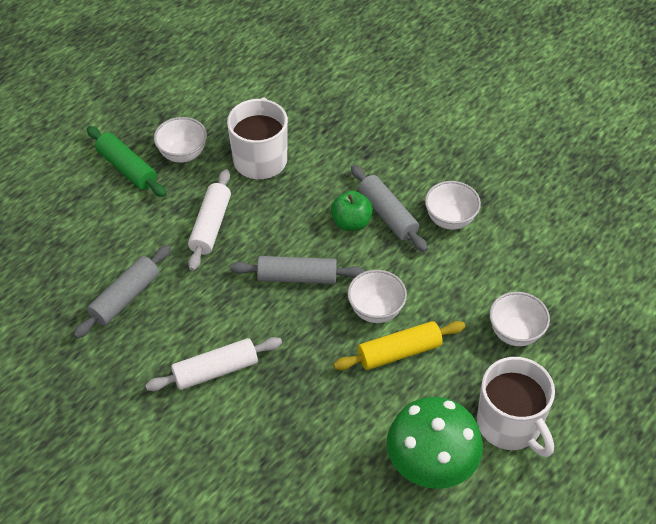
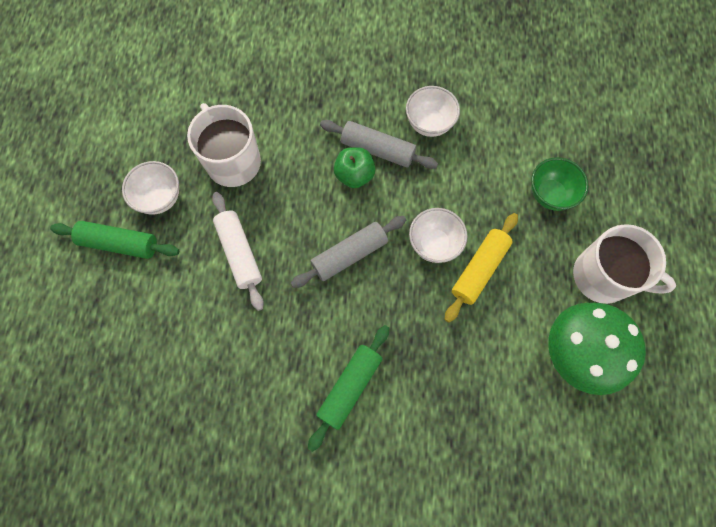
camera: 35 degrees left, 20 degrees up
grey rolling pin [73,245,171,338] -> none
white rolling pin [145,337,282,391] -> green rolling pin [308,325,390,452]
white bowl [489,292,550,346] -> green bowl [531,157,589,211]

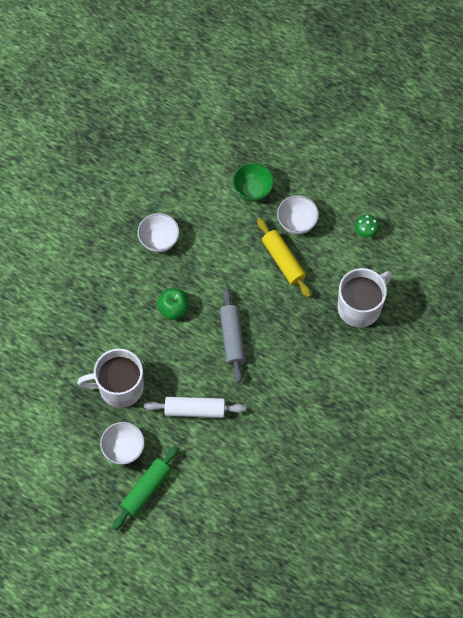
camera: 65 degrees left, 5 degrees down
green rolling pin [308,325,390,452] -> none
grey rolling pin [320,120,438,169] -> none
white bowl [409,208,468,263] -> white bowl moved to [277,195,319,235]
green mushroom [548,303,646,395] -> green mushroom [355,215,379,238], size x0.40
white mug [573,224,676,304] -> white mug moved to [337,268,392,327]

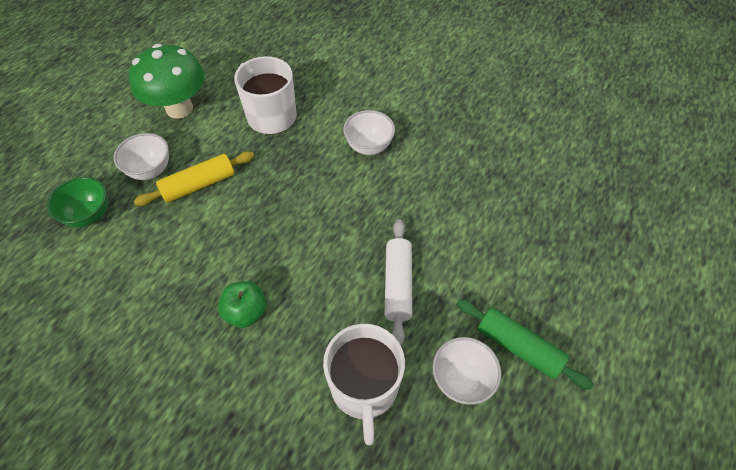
camera: 90 degrees left, 10 degrees down
white bowl [138,213,179,253] -> white bowl moved to [343,110,395,155]
grey rolling pin [220,288,245,383] -> none
green mushroom [355,215,379,238] -> green mushroom [129,44,205,119], size x2.49

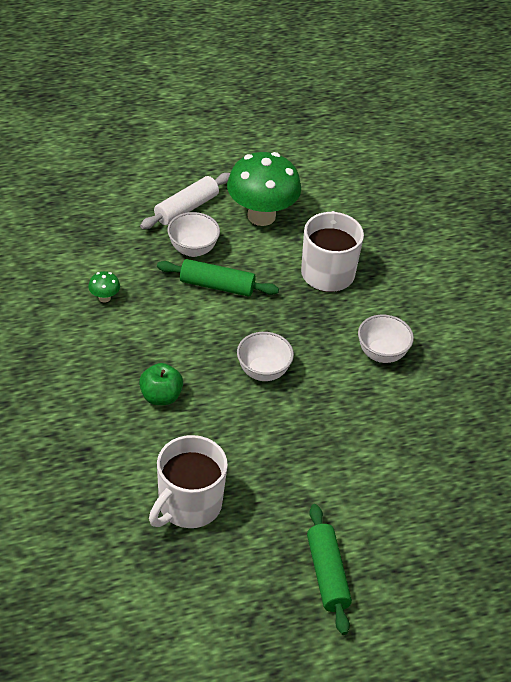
camera: 40 degrees right, 10 degrees down
green bowl [47,177,108,228] -> none
yellow rolling pin [134,151,254,206] -> green rolling pin [157,259,279,297]
white rolling pin [385,219,412,346] -> white rolling pin moved to [140,173,230,229]
white bowl [433,337,501,405] -> white bowl moved to [237,332,294,381]
none -> green mushroom [88,271,120,302]

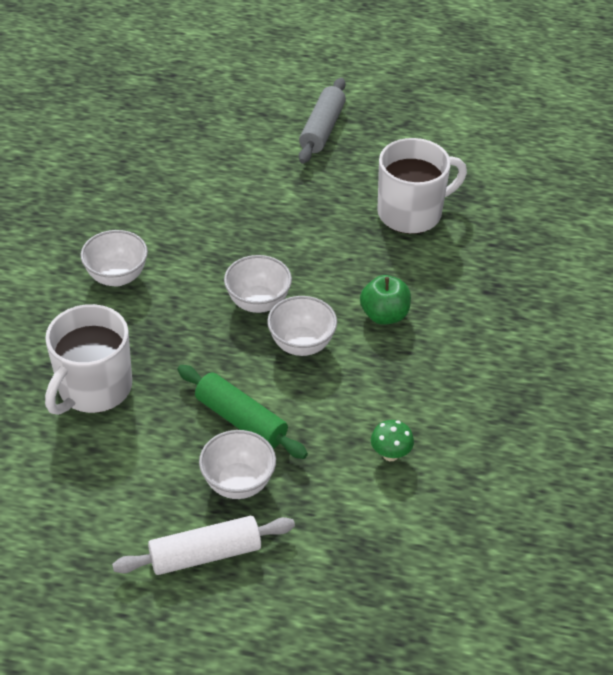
camera: 150 degrees left, 0 degrees up
green mushroom [227,152,301,226] -> none
green rolling pin [307,504,352,635] -> grey rolling pin [299,78,346,164]
none -> white bowl [267,296,337,356]

